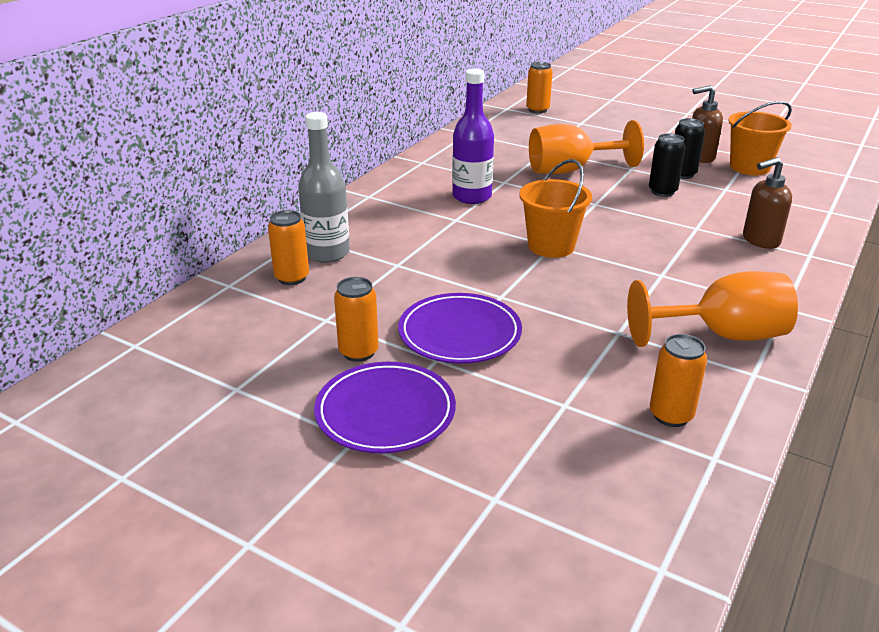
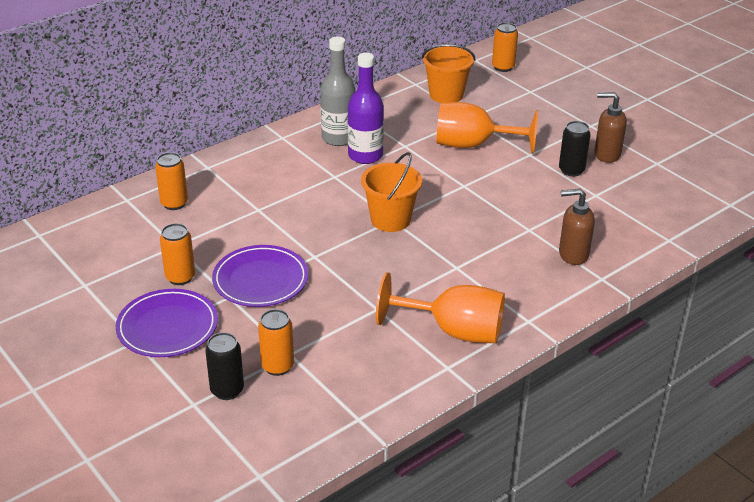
camera: 20 degrees right, 5 degrees up
grey bottle [298,112,350,263] -> grey bottle moved to [320,36,356,146]
black can [649,134,686,197] -> black can moved to [205,332,244,400]
orange can [650,334,707,427] -> orange can moved to [258,309,294,376]
orange bucket [728,101,792,175] -> orange bucket moved to [421,44,476,103]

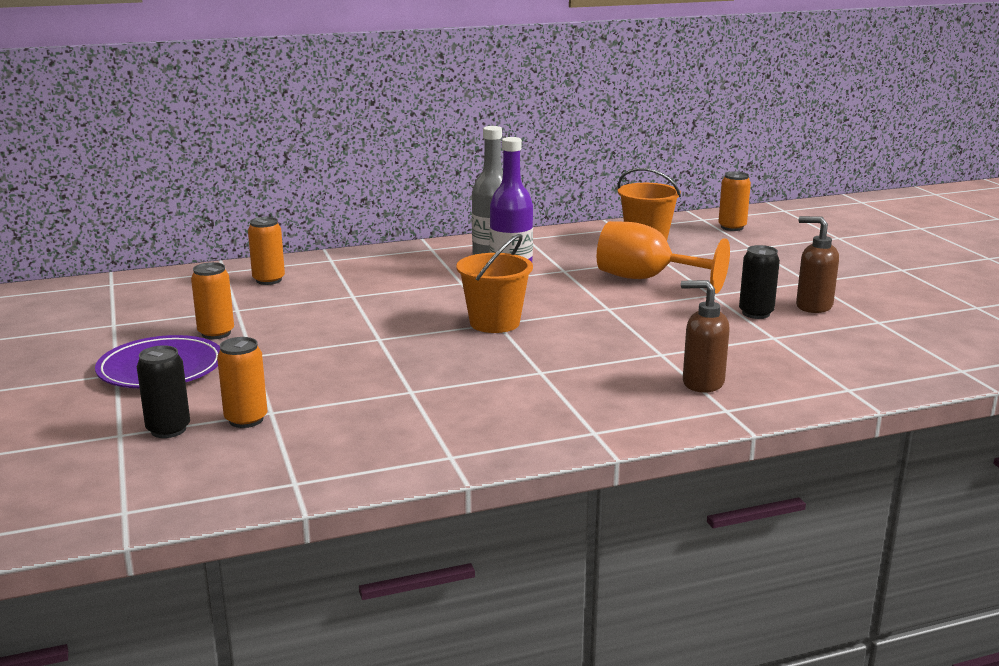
camera: 20 degrees right, 15 degrees down
purple plate [212,245,309,307] -> none
orange goblet [376,272,505,343] -> none

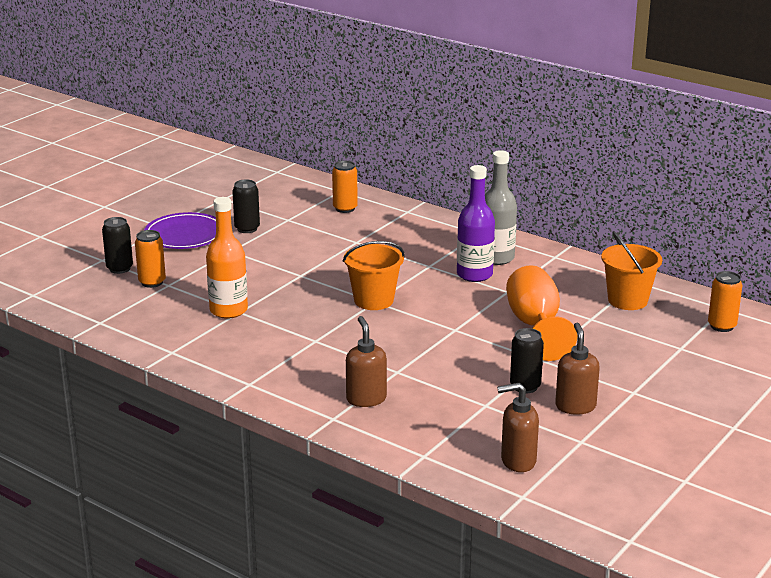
camera: 55 degrees right, 5 degrees up
orange can [191,262,234,339] -> black can [232,179,260,233]
none -> orange bottle [206,197,248,319]
none -> brown soap dispenser [497,383,539,472]

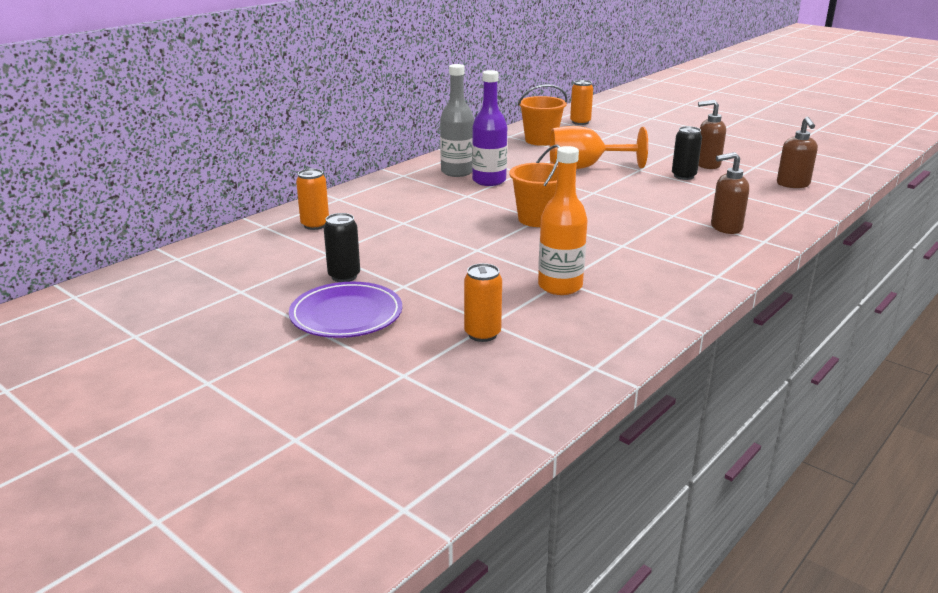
camera: 85 degrees left, 0 degrees up
black can [102,217,133,274] -> none

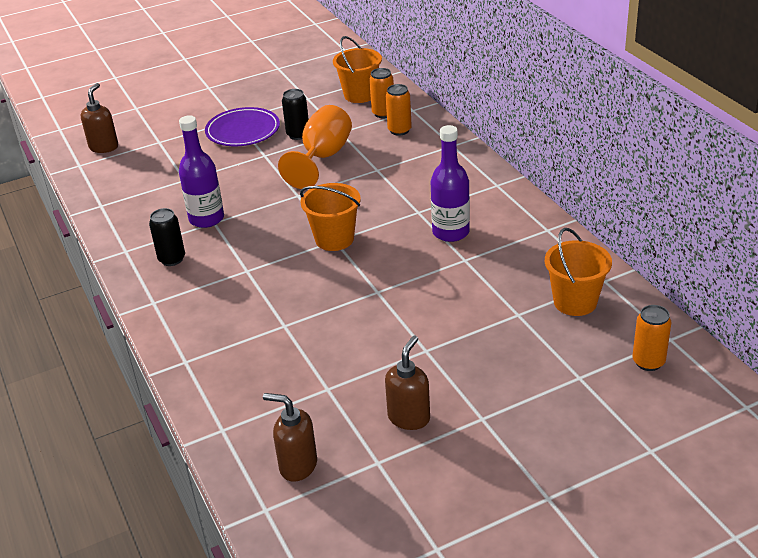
camera: 115 degrees right, 10 degrees up
grey bottle [440,64,474,177] -> none
orange can [464,263,502,342] -> orange can moved to [369,68,394,118]
orange bottle [538,146,588,295] -> purple bottle [179,115,224,228]
orange goblet [550,126,648,169] -> orange goblet moved to [278,105,352,189]
black can [672,126,702,180] -> black can moved to [149,208,185,266]
brown soap dispenser [711,152,749,234] -> brown soap dispenser moved to [81,83,118,153]
none -> orange bucket [333,36,382,103]

